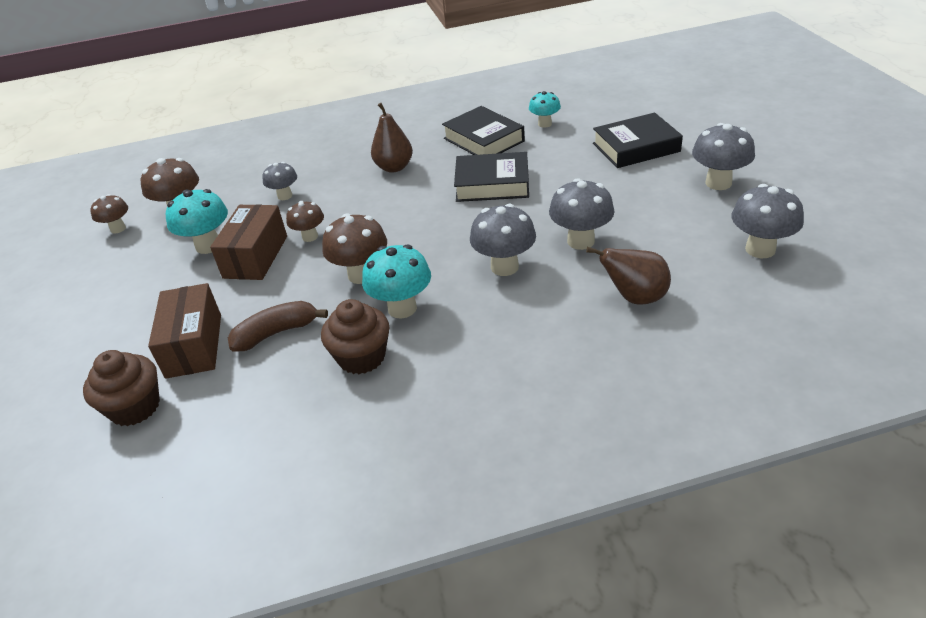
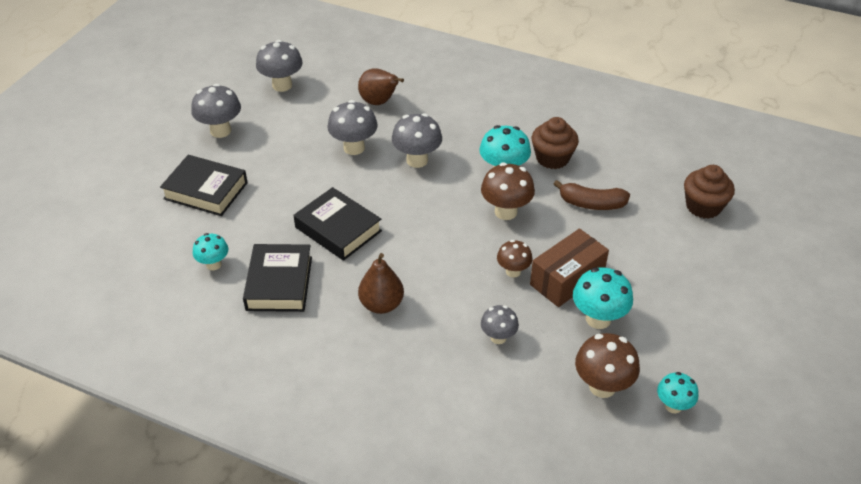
camera: 145 degrees left, 5 degrees up
brown mushroom [90,194,128,234] -> turquoise mushroom [657,372,698,414]
brown box [148,283,221,379] -> none

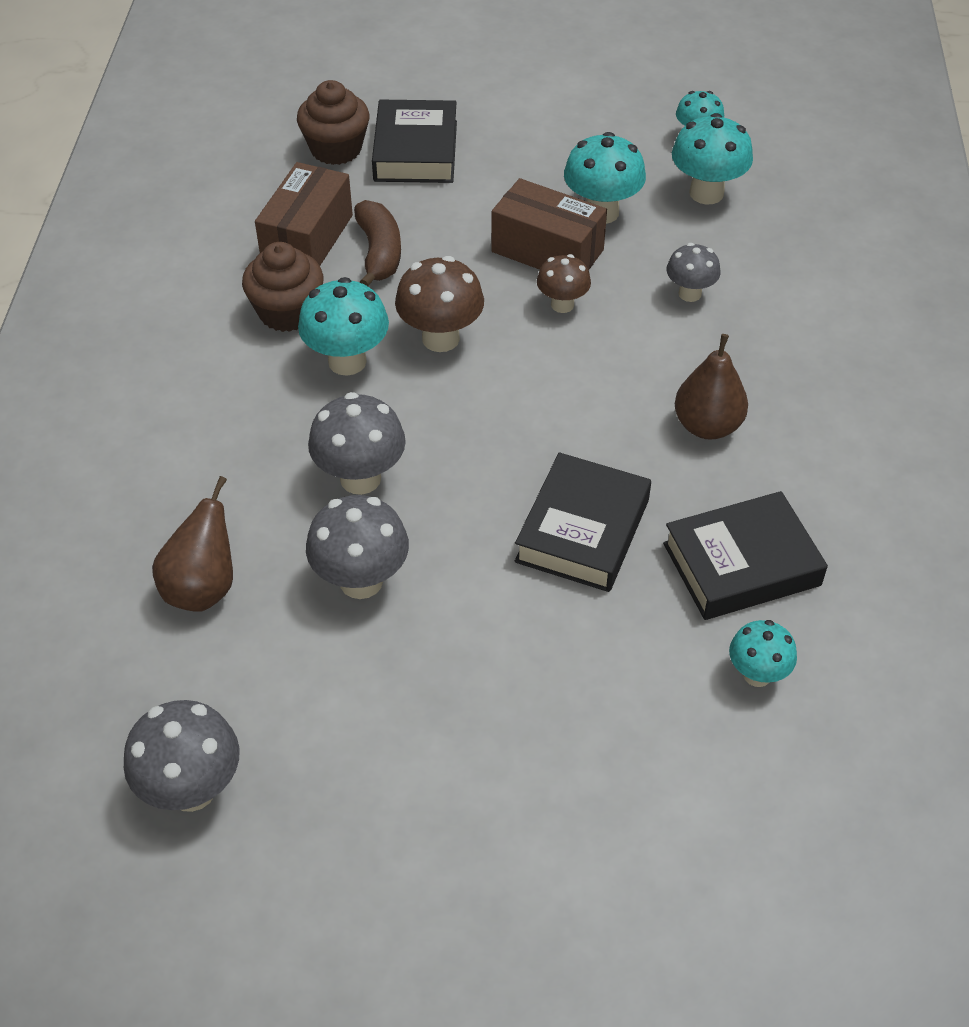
camera: 110 degrees left, 5 degrees up
black book [160,155,248,216] -> black book moved to [372,100,457,183]
grey mushroom [191,84,241,138] -> none
brown mushroom [575,333,640,398] -> turquoise mushroom [672,113,753,205]
none -> brown box [255,162,353,266]

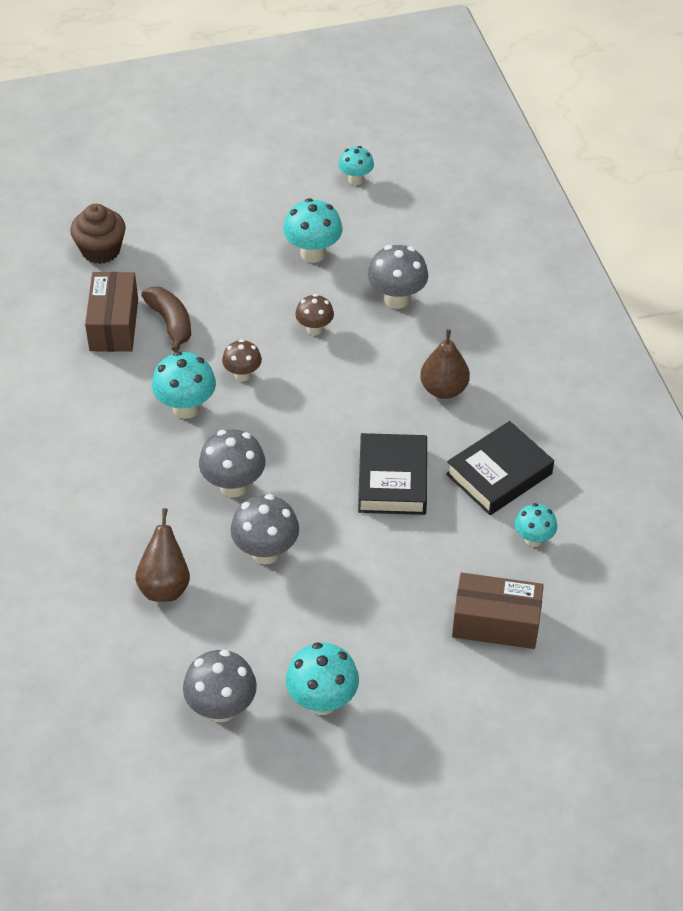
camera: 20 degrees left, 0 degrees up
brown cupcake [242,242,323,332] -> none
black book [372,100,457,183] -> none
brown mushroom [395,256,484,352] -> brown mushroom [222,339,262,381], size x0.63
brown box [491,178,607,270] -> brown box moved to [452,572,544,649]
grey mushroom [667,243,721,302] -> grey mushroom [368,245,428,309], size x1.59
turquoise mushroom [672,113,753,205] -> turquoise mushroom moved to [286,642,359,715]

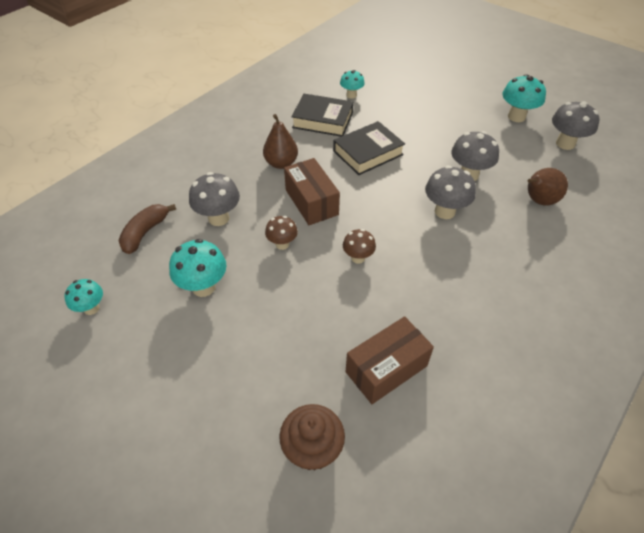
camera: 125 degrees left, 0 degrees up
brown banana [141,287,191,352] -> brown banana moved to [119,204,176,254]
turquoise mushroom [152,351,216,419] -> none
brown box [452,572,544,649] -> brown box moved to [284,158,340,225]

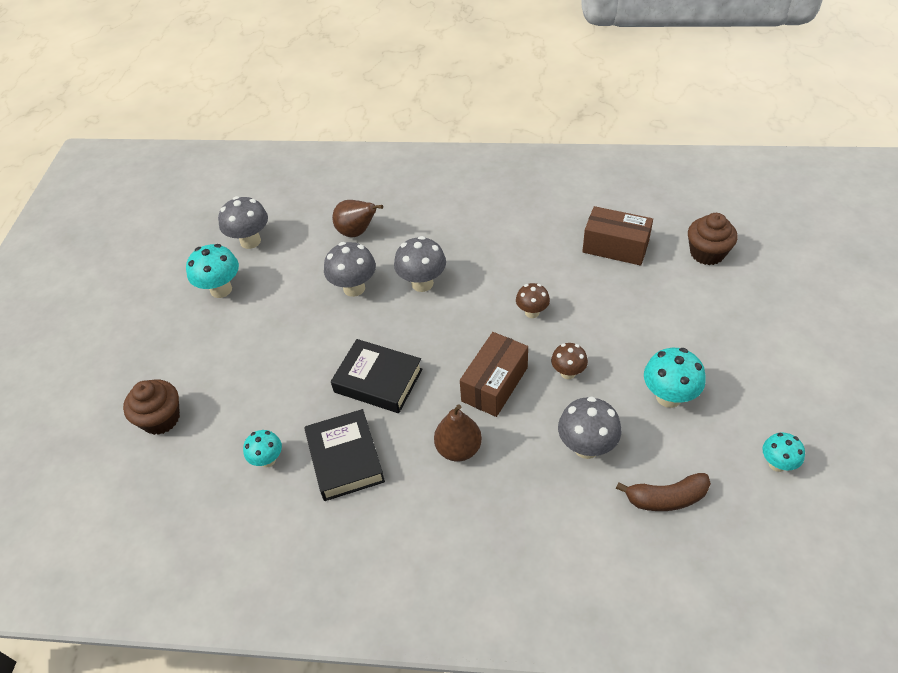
camera: 120 degrees left, 0 degrees up
none -> brown cupcake [123,380,180,435]

